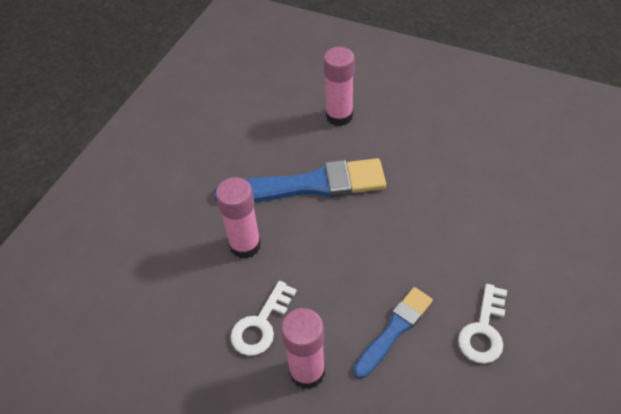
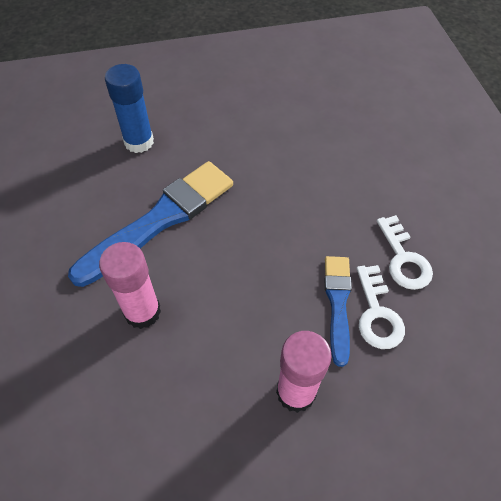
camera: 40 degrees left, 5 degrees up
white key [230,281,297,356] -> white key moved to [356,265,405,349]
pink glue stick [324,47,355,126] -> blue glue stick [105,64,154,153]

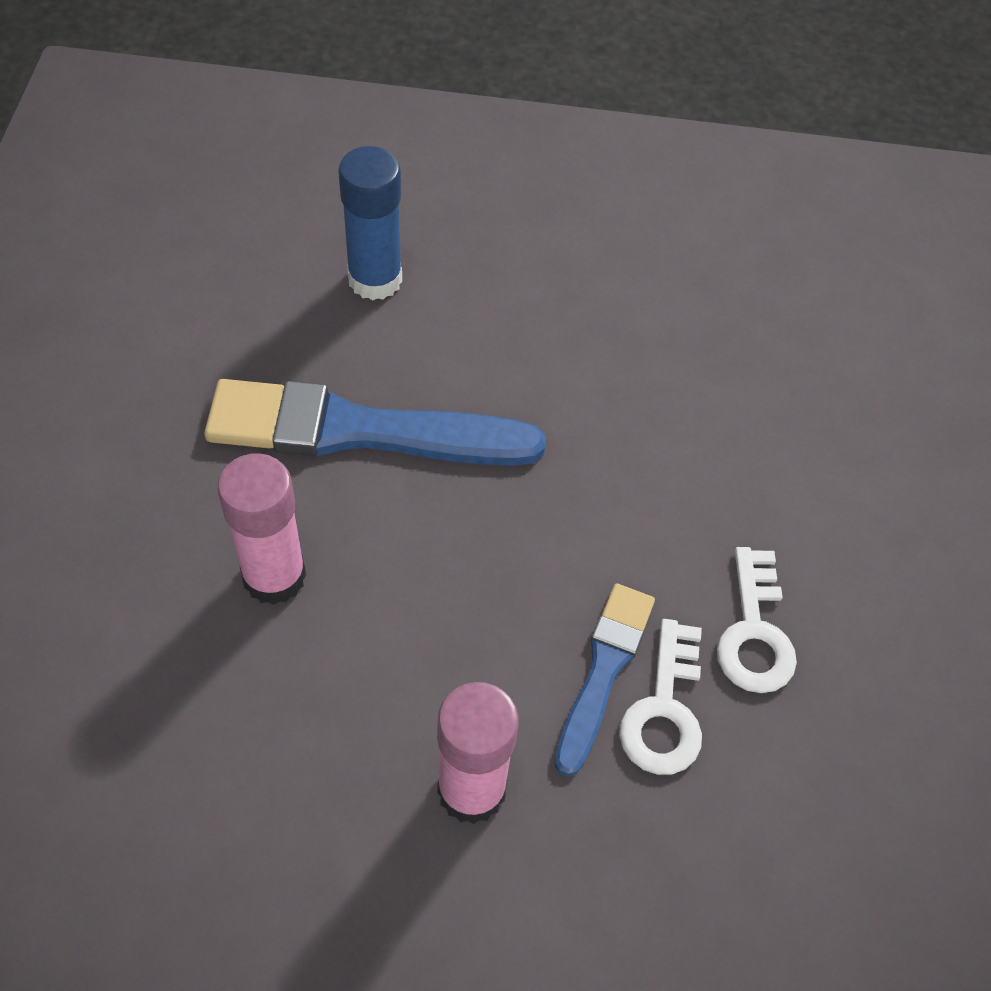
camera: 15 degrees right, 0 degrees up
blue brush [68,161,233,287] -> blue brush turned 150 degrees counterclockwise [204,379,546,466]

